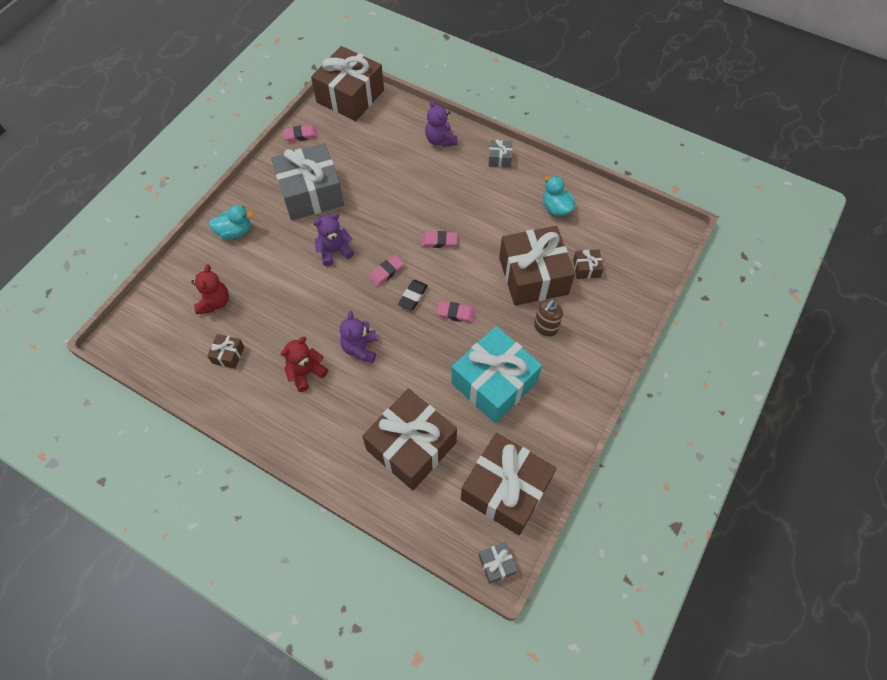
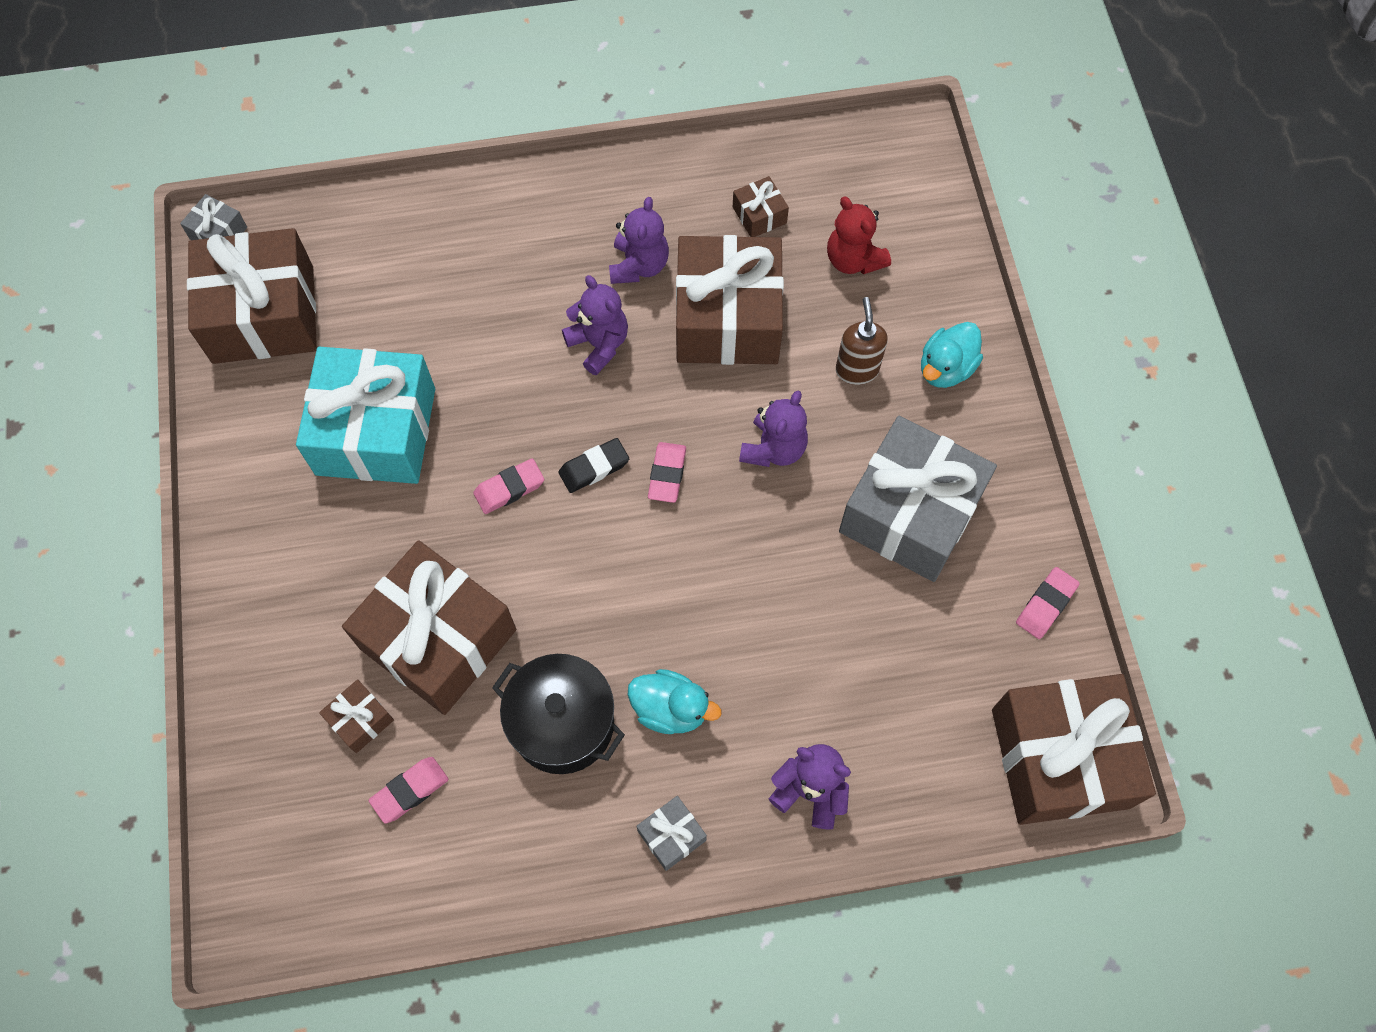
camera: 140 degrees right, 5 degrees up
red teddy bear [281,337,328,392] -> purple teddy bear [609,197,669,284]
brown gift [362,389,457,490] -> brown gift moved to [676,235,784,365]
black eraser [398,280,428,310] -> black eraser turned 75 degrees clockwise [558,438,629,493]
pink eraser [421,231,457,248] -> pink eraser moved to [369,757,449,824]
brown soap dispenser [534,299,563,338] -> brown soap dispenser moved to [836,297,888,385]
turquoise duck [543,175,575,217] -> turquoise duck moved to [628,669,721,734]
none -> black pot [492,654,625,774]

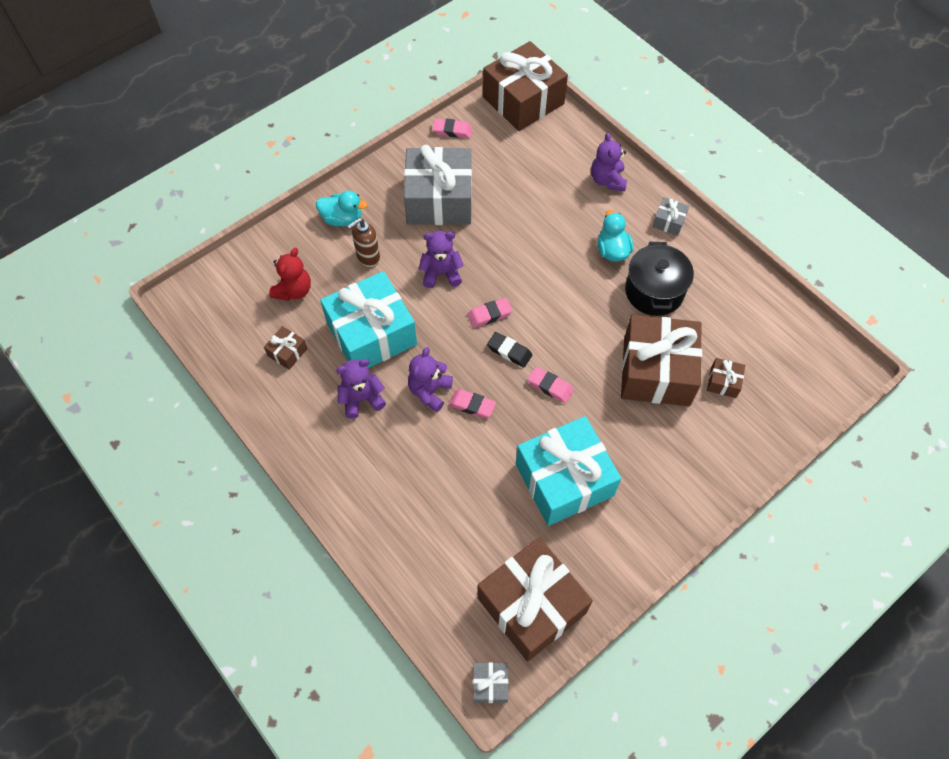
camera: 120 degrees left, 5 degrees down
pink eraser [369,757,449,824] -> pink eraser moved to [449,389,496,418]
brown gift [676,235,784,365] -> turquoise gift [320,271,417,368]

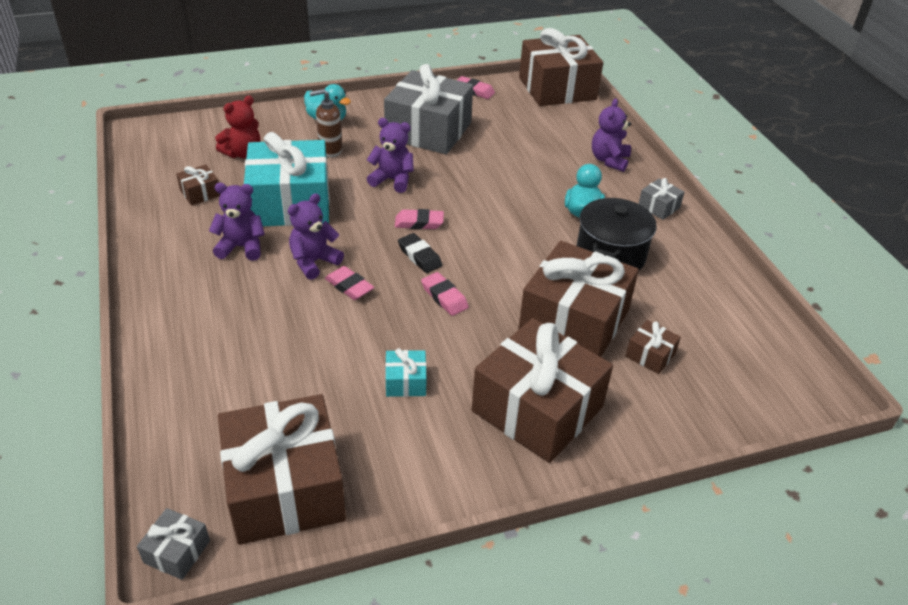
camera: 20 degrees right, 20 degrees down
turquoise gift [516,416,621,526] -> turquoise gift [385,348,427,397], size x0.42
none -> brown gift [472,318,613,463]

